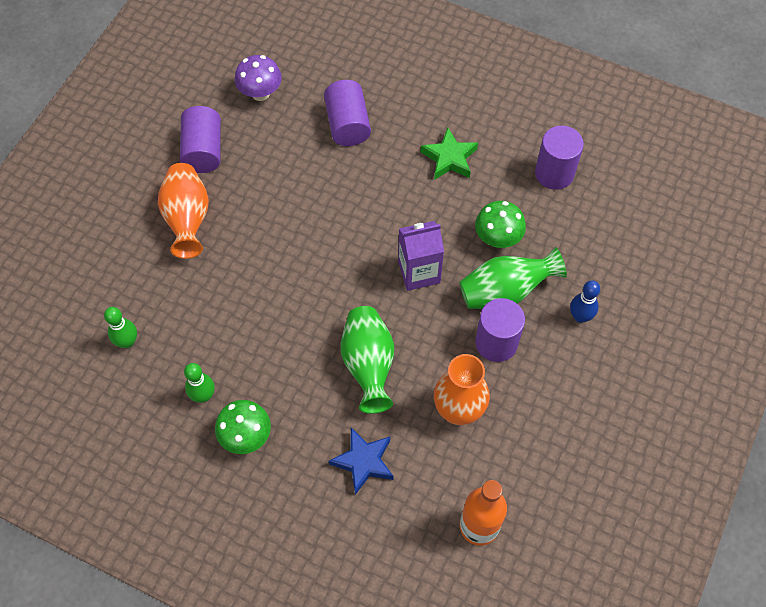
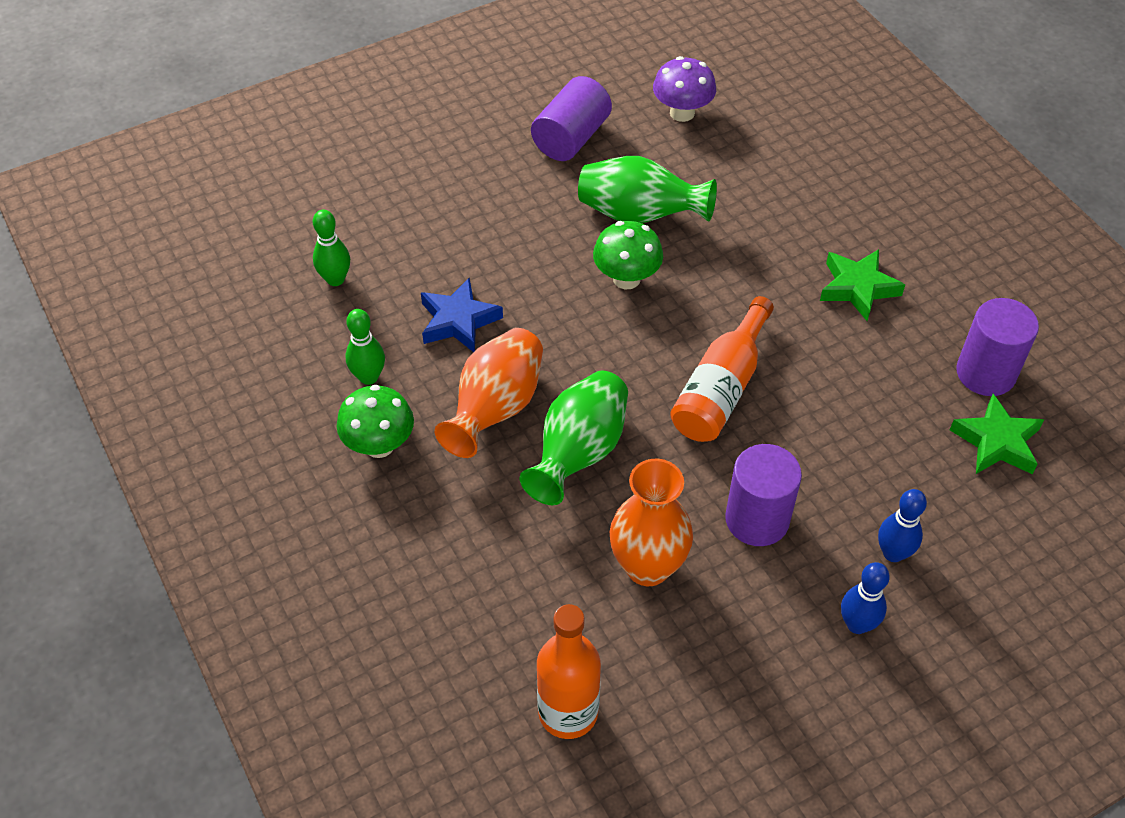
camera: 35 degrees right, 10 degrees down
orange vase [158,163,209,259] -> orange vase moved to [434,328,543,458]
purple cylinder [324,80,371,146] -> none
blue star [329,428,394,495] -> blue star moved to [421,277,503,352]
purple carton [398,221,444,291] -> orange bottle [670,296,774,442]
green vase [459,247,567,309] -> green vase moved to [578,156,717,223]
green mushroom [475,201,526,248] -> green mushroom moved to [593,221,663,289]
none -> blue bowling pin [841,562,890,634]
none -> green star [950,394,1044,474]

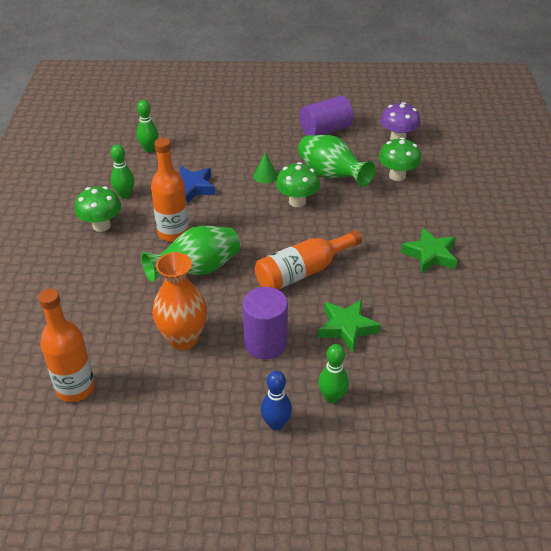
camera: 30 degrees right, 10 degrees down
orange vase [434,328,543,458] -> orange bottle [151,138,189,242]
blue bowling pin [878,489,927,562] -> green bowling pin [318,344,349,403]
green star [950,394,1044,474] -> green star moved to [318,299,381,353]
purple cylinder [956,298,1039,396] -> none
none -> green cone [253,153,278,184]
none -> green mushroom [379,137,421,181]

